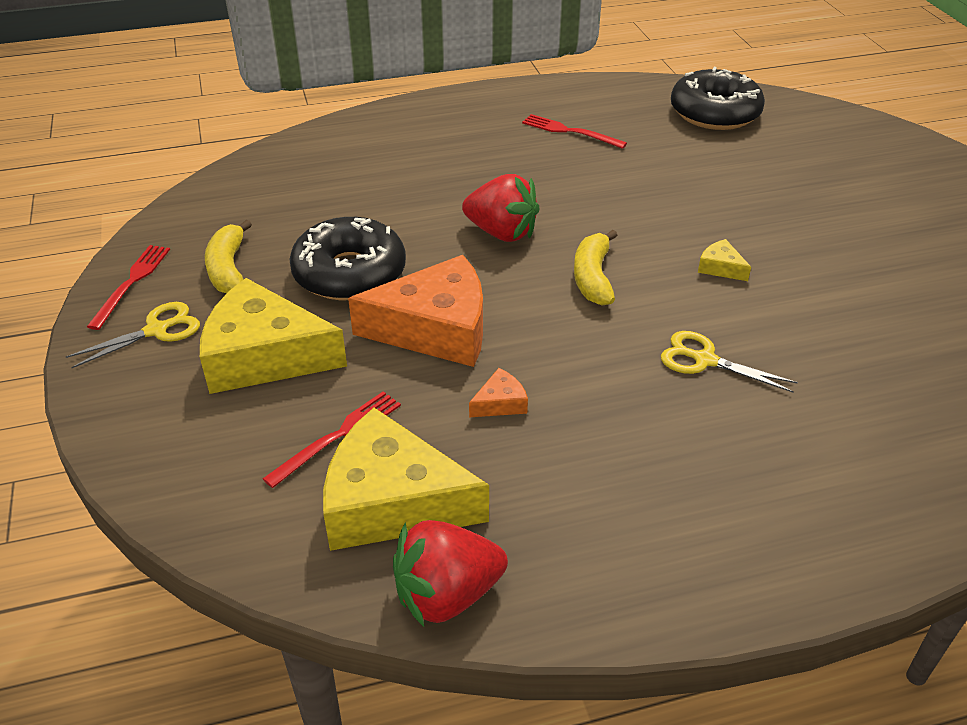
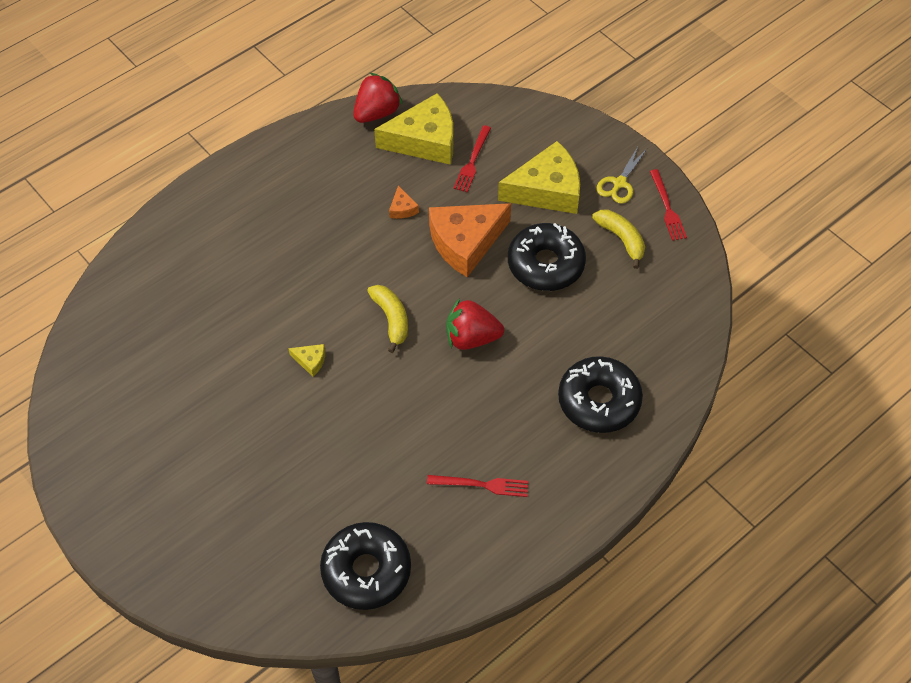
camera: 155 degrees right, 15 degrees up
orange cheese [469,368,528,417] -> orange cheese turned 45 degrees counterclockwise [389,186,419,219]
yellow scissors [661,331,798,393] -> none
none -> black donut [558,356,643,433]

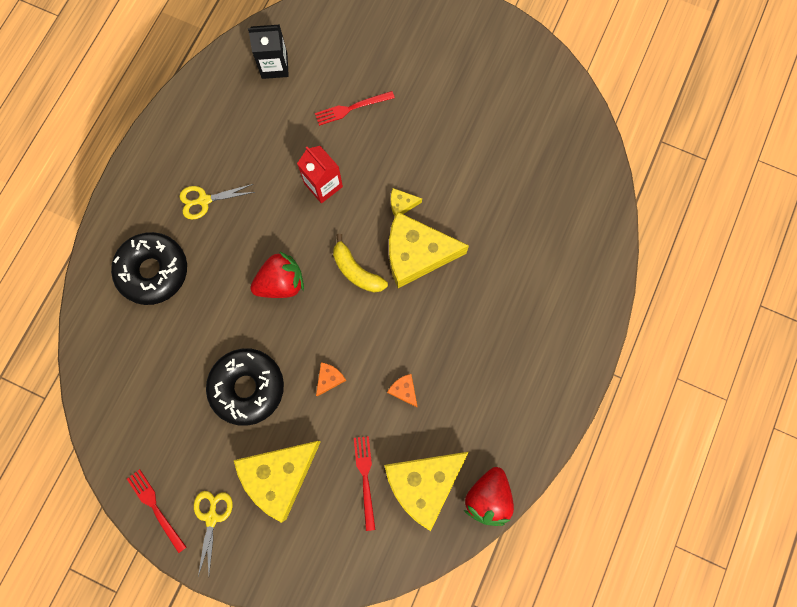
camera: 155 degrees right, 20 degrees up
black donut [320,522,411,610] -> black carton [248,24,289,79]
red fork [427,475,528,497] -> red fork moved to [315,91,395,126]
orange cheese [429,203,511,277] -> orange cheese [316,362,346,396], size x0.41
yellow banana [592,210,645,269] -> none
none -> yellow scissors [179,184,255,220]
none -> red carton [297,146,343,203]
none -> yellow cheese [389,212,469,288]

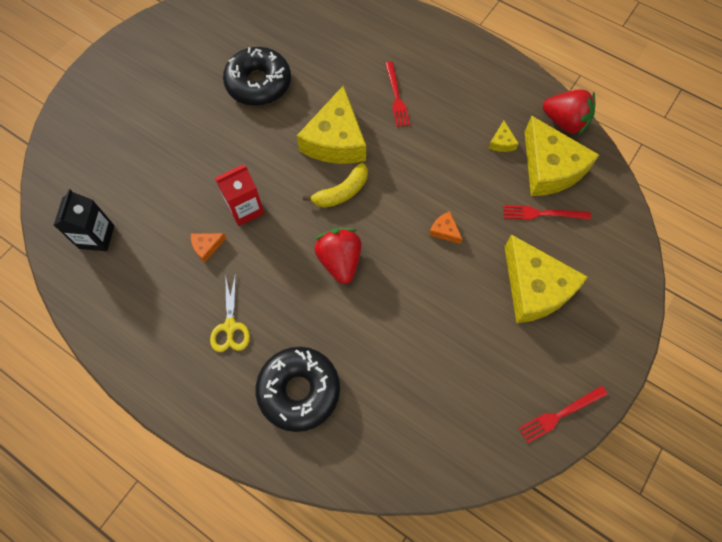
camera: 80 degrees left, 10 degrees down
yellow scissors [194,491,233,576] -> none
black donut [206,348,284,426] -> black donut moved to [223,47,291,106]
red fork [315,91,395,126] -> red fork moved to [385,62,410,127]
orange cheese [387,374,418,407] -> orange cheese moved to [191,233,226,262]
yellow cheese [391,188,422,216] -> yellow cheese moved to [489,121,519,152]

